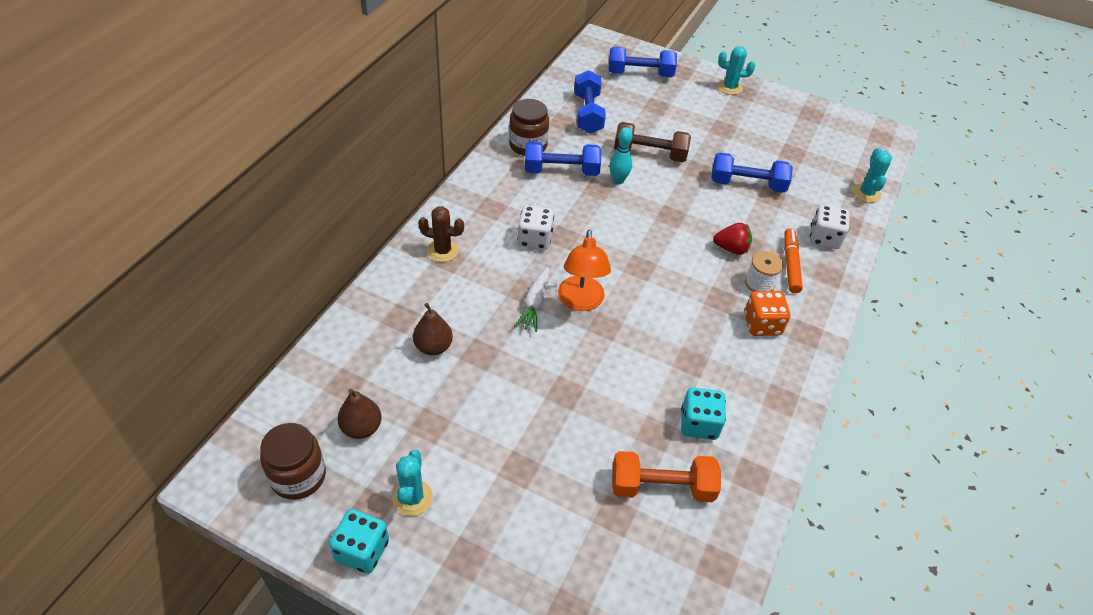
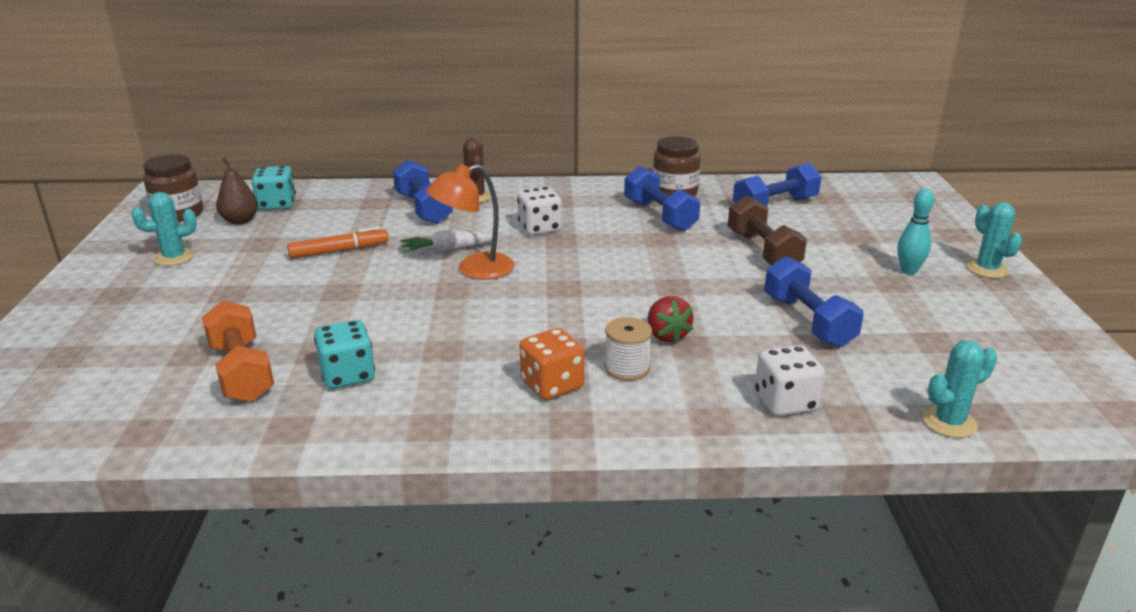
camera: 65 degrees right, 20 degrees down
turquoise dice [329,509,389,574] -> turquoise dice moved to [252,166,296,210]
brown pear [413,303,453,355] -> none
blue dumbbell [608,47,677,77] -> blue dumbbell moved to [393,160,453,224]
turquoise bowling pin [609,127,632,184] -> turquoise bowling pin moved to [897,189,934,275]
orange marker [784,228,803,293] -> orange marker moved to [287,226,389,259]

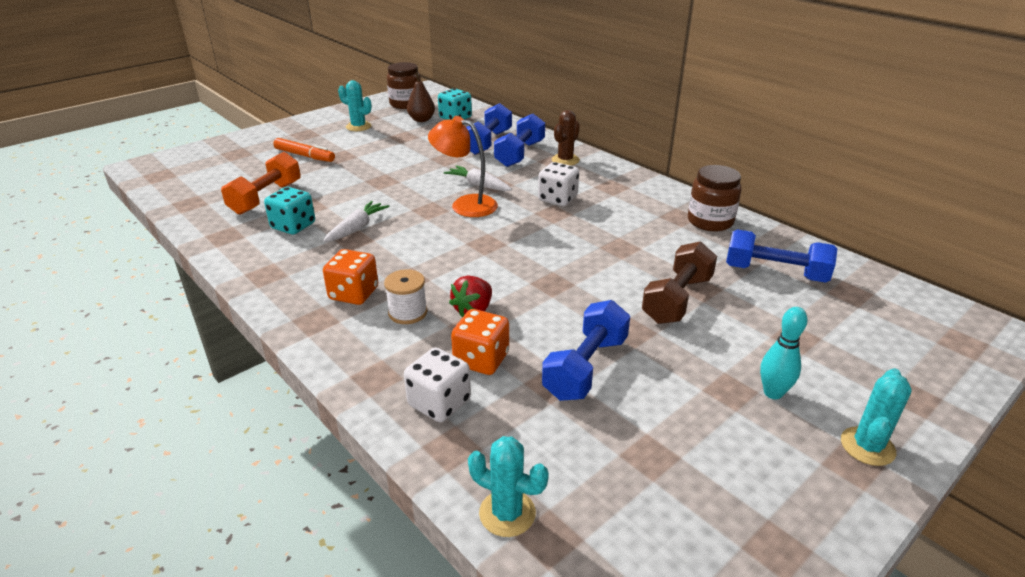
camera: 50 degrees right, 5 degrees up
orange marker [287,226,389,259] -> orange marker moved to [273,138,335,162]
blue dumbbell [624,166,700,232] -> blue dumbbell moved to [466,103,512,155]
none -> white carrot [323,201,390,242]
none -> orange dice [451,309,509,375]

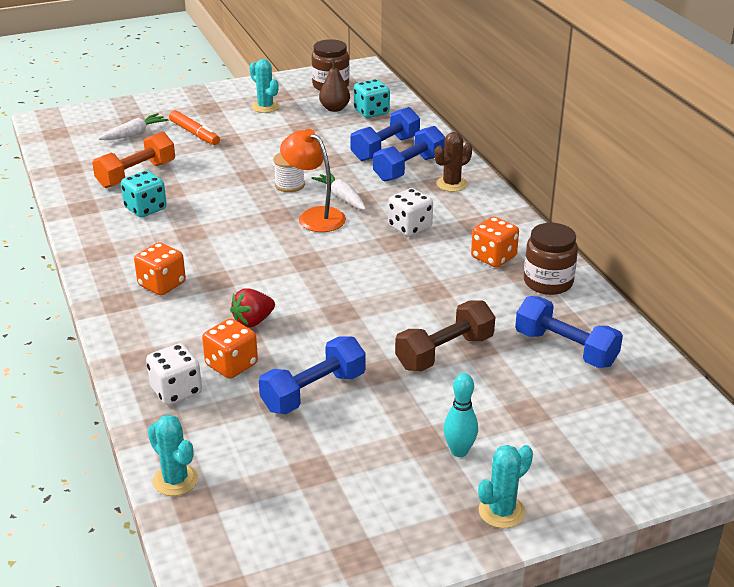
camera: 20 degrees right, 0 degrees up
white carrot [323,201,390,242] -> white carrot moved to [98,113,168,140]
white spool [384,269,427,324] -> white spool moved to [273,152,305,192]
none -> orange dice [471,217,519,268]

